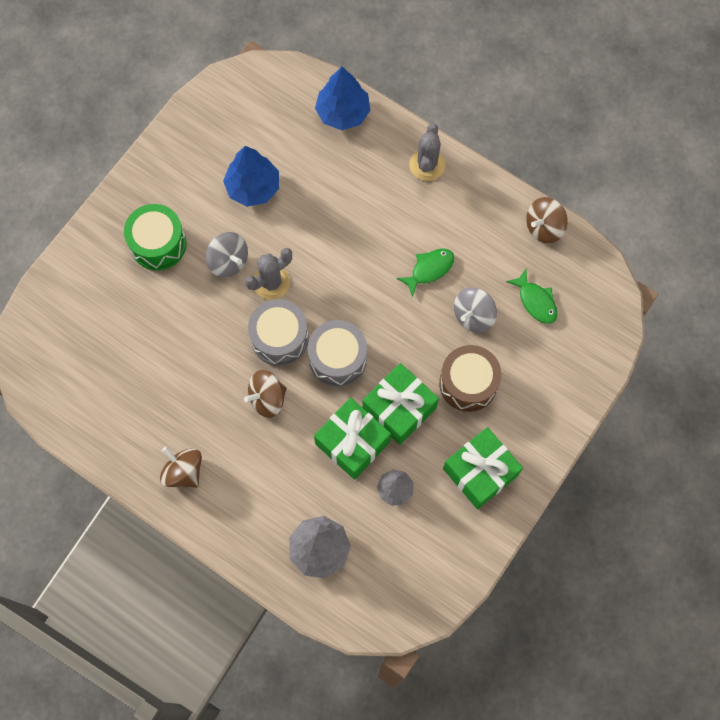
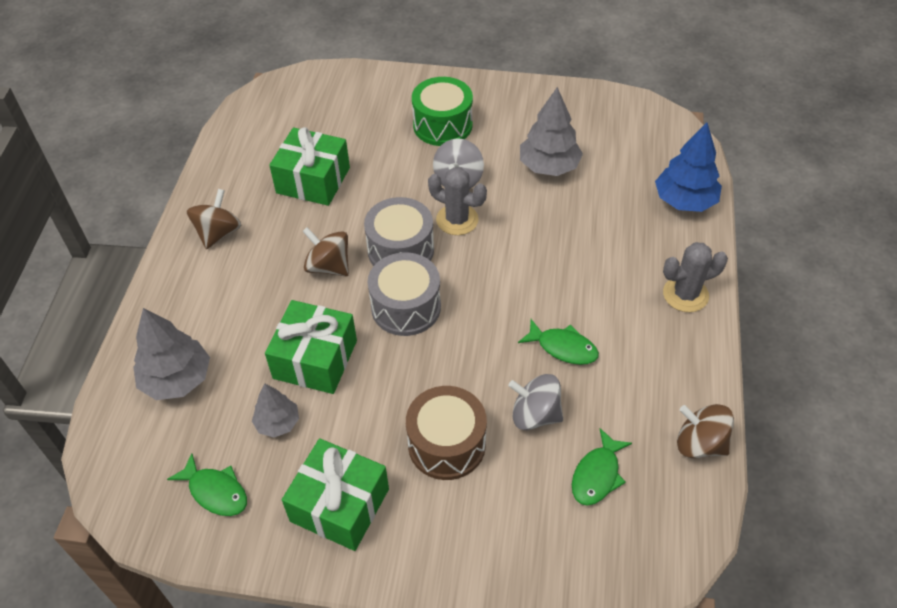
camera: 65 degrees right, 20 degrees down
blue tree [223,146,279,207] -> grey tree [520,87,583,176]
green gift [362,363,439,445] -> green gift moved to [269,127,350,206]
none -> green fish [167,453,247,516]

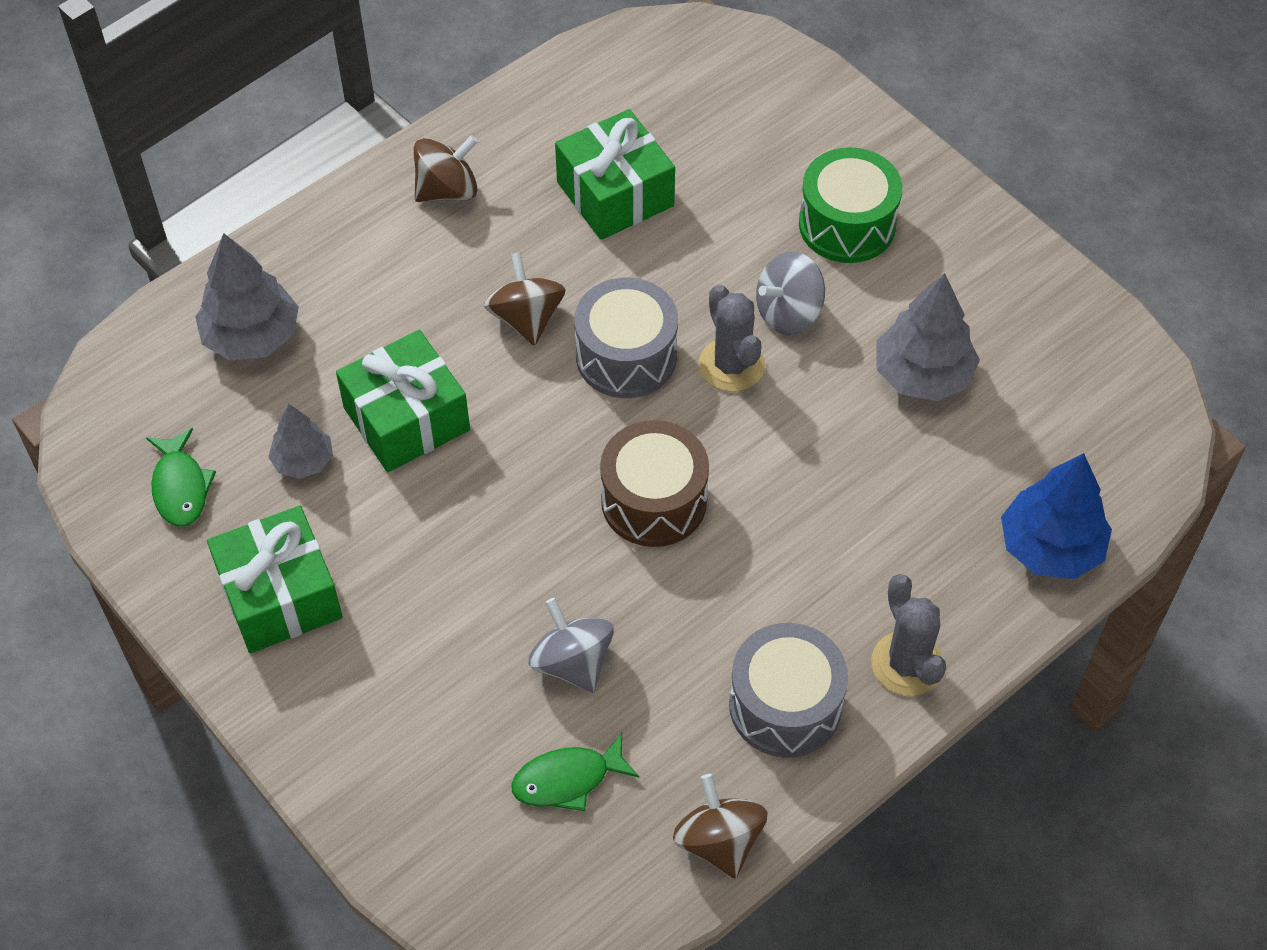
camera: 40 degrees right, 5 degrees up
grey drum [368,253,441,336] -> grey drum moved to [729,623,848,757]
brown drum [406,386,487,480] -> brown drum moved to [600,420,709,547]
green fish [518,319,599,365] -> none
grey cactus [663,242,728,312] -> grey cactus turned 45 degrees clockwise [871,574,946,696]

